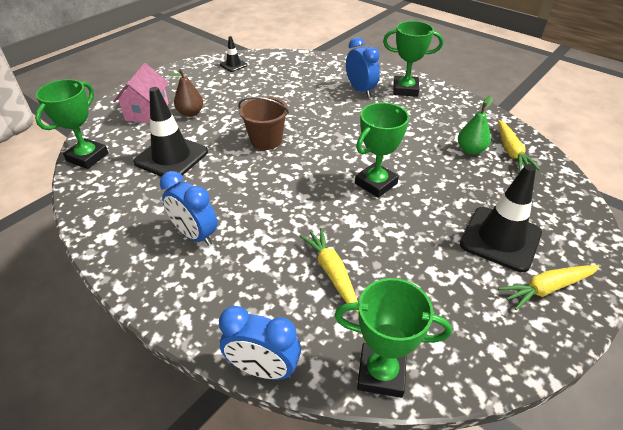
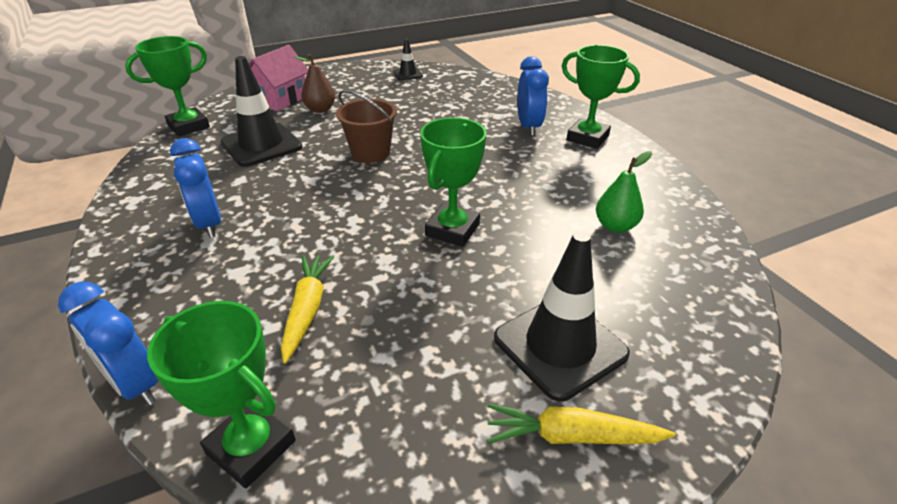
camera: 25 degrees right, 5 degrees down
green trophy [355,103,409,198] -> green trophy turned 45 degrees counterclockwise [420,117,486,247]
yellow carrot [498,120,540,171] -> none

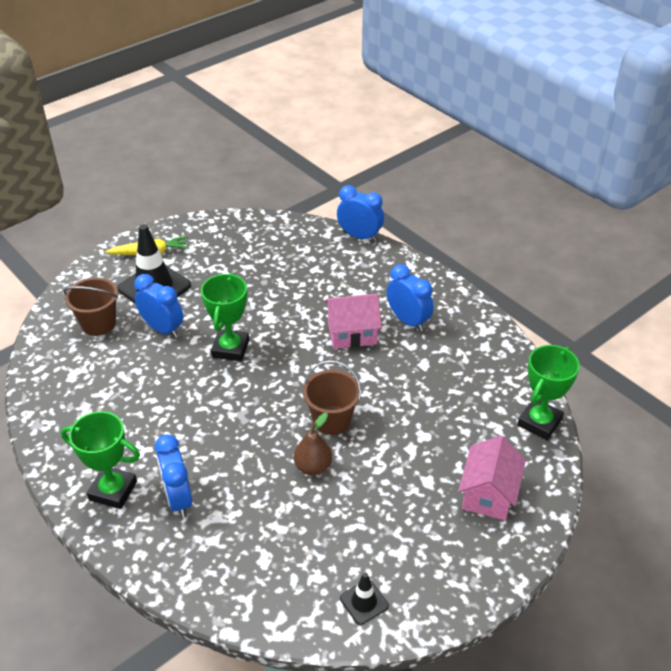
camera: 165 degrees right, 5 degrees up
green trophy [147,301,296,488] -> none
black traffic cone [220,56,302,167] -> none
yellow carrot [281,255,334,364] -> none
brown pear [294,54,335,113] -> brown pear moved to [294,413,332,475]
green pear [596,151,652,233] -> none
none -> brown bucket [63,277,118,336]
none -> blue clock [134,274,184,338]
none -> pink house [324,293,382,349]

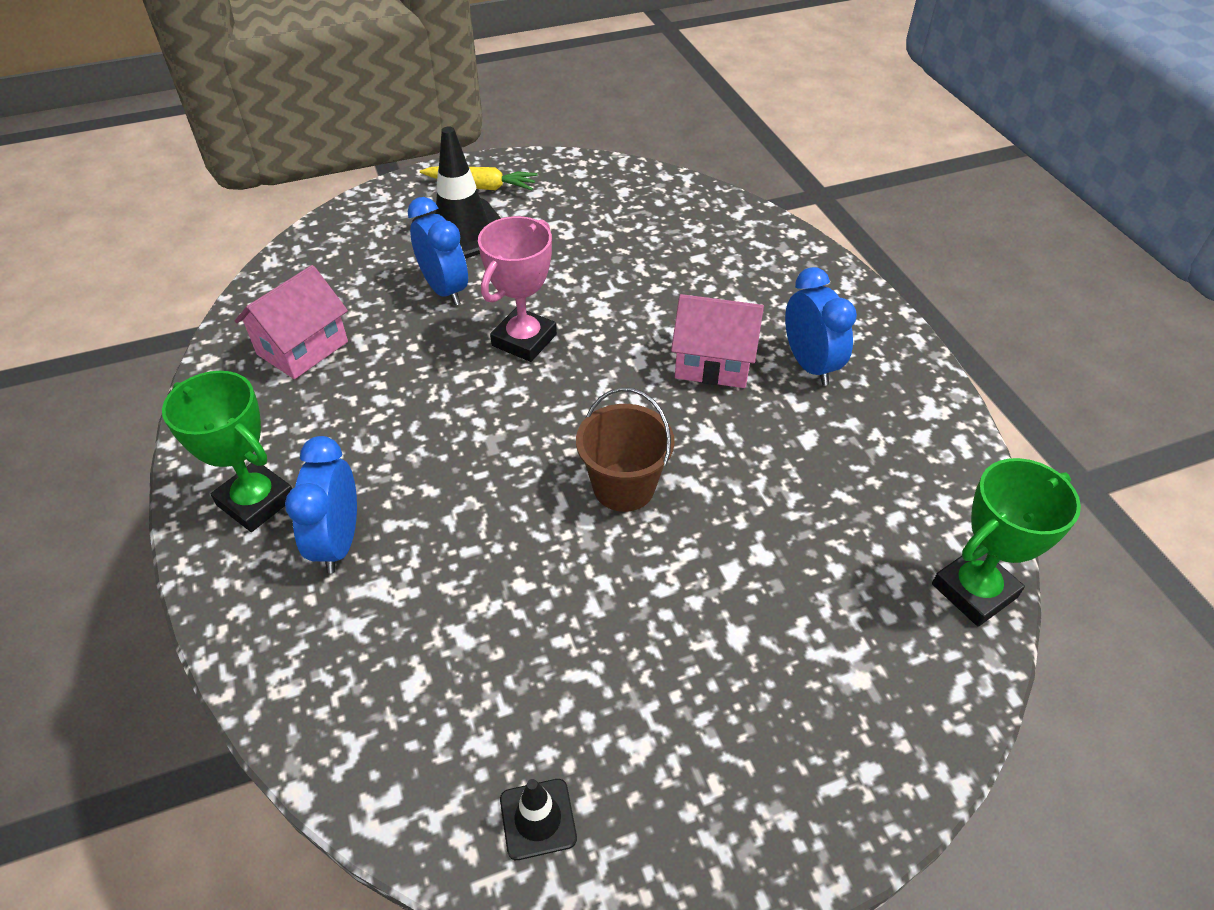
camera: 20 degrees right, 5 degrees up
brown bucket [63,277,118,336] -> none
green trophy [201,273,249,361] -> pink trophy [478,216,557,362]
brown pear [294,413,332,475] -> none
blue clock [337,185,384,242] -> none
pink house [458,435,526,520] -> pink house moved to [235,265,348,379]

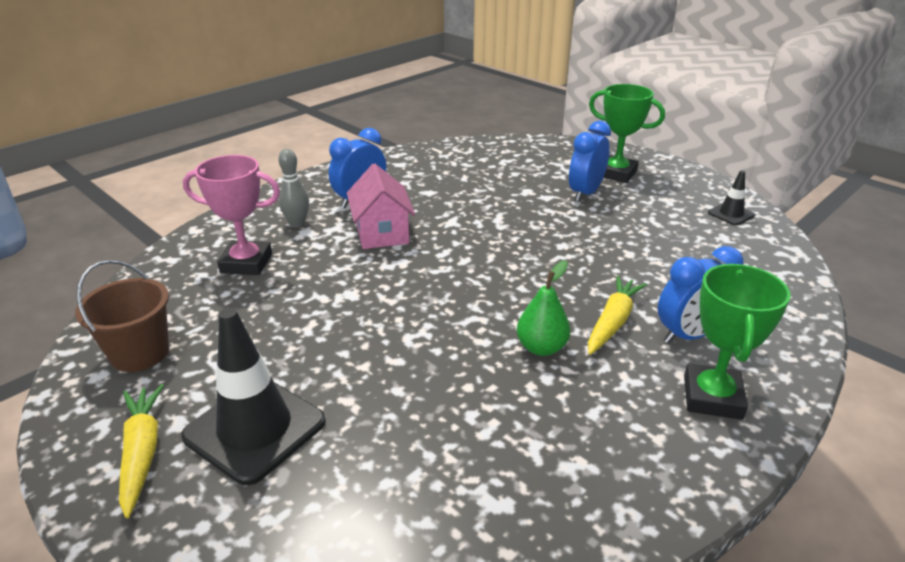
camera: 115 degrees left, 15 degrees down
pink house [235,265,348,379] -> none
blue clock [408,197,468,306] -> blue clock moved to [569,121,611,202]
pink trophy [478,216,557,362] -> pink trophy moved to [183,155,280,275]
brown bucket [576,387,675,512] -> brown bucket moved to [75,260,169,372]
green trophy [932,458,1081,627] -> green trophy moved to [589,84,665,183]
none -> grey bowling pin [278,149,309,228]
none -> green pear [517,260,570,356]
none -> yellow carrot [588,276,647,355]

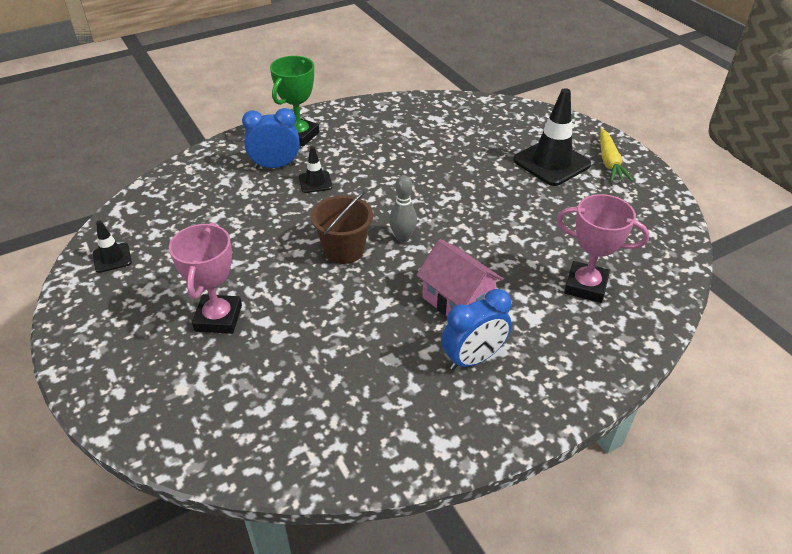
camera: 165 degrees left, 10 degrees up
brown bucket [75,260,169,372] -> brown bucket moved to [311,191,373,264]
grey bowling pin [278,149,309,228] -> grey bowling pin moved to [389,175,417,242]
pink house [347,164,415,249] -> pink house turned 45 degrees counterclockwise [416,239,504,316]
green pear [517,260,570,356] -> none
blue clock [569,121,611,202] -> pink trophy [169,222,242,334]
yellow carrot [588,276,647,355] -> black traffic cone [299,146,332,193]
green trophy [589,84,665,183] -> none

